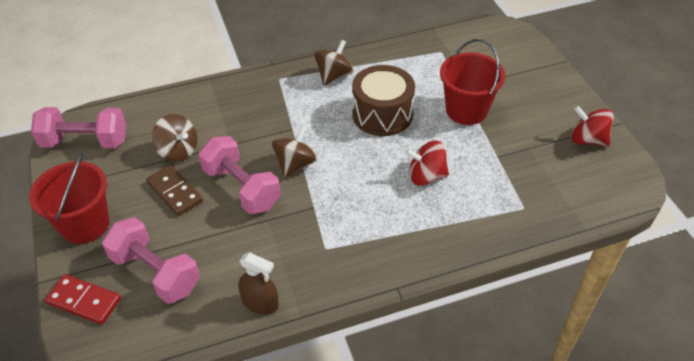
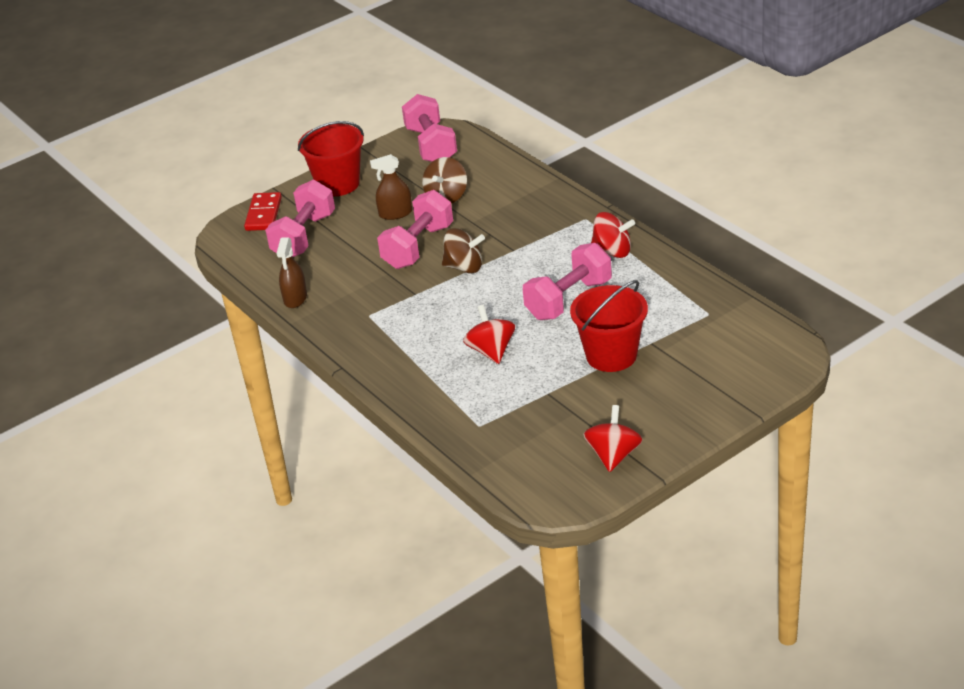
camera: 75 degrees right, 10 degrees down
brown domino [146,165,203,216] -> brown spray bottle [370,154,412,220]
brown spinning top [314,40,354,86] -> red spinning top [591,212,635,258]
brown drum [352,65,415,136] -> pink dumbbell [523,243,612,320]

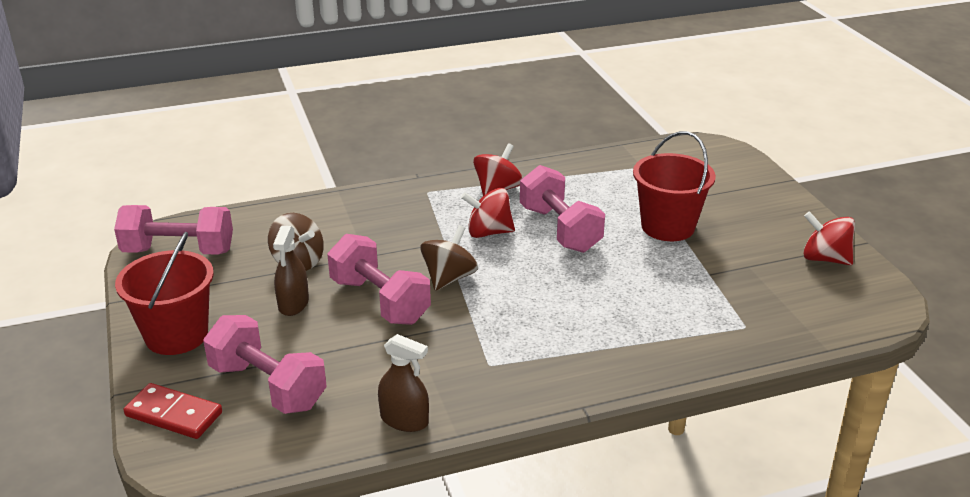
camera: 75 degrees left, 5 degrees down
red spinning top [463,305,515,364] -> red spinning top moved to [461,188,515,238]

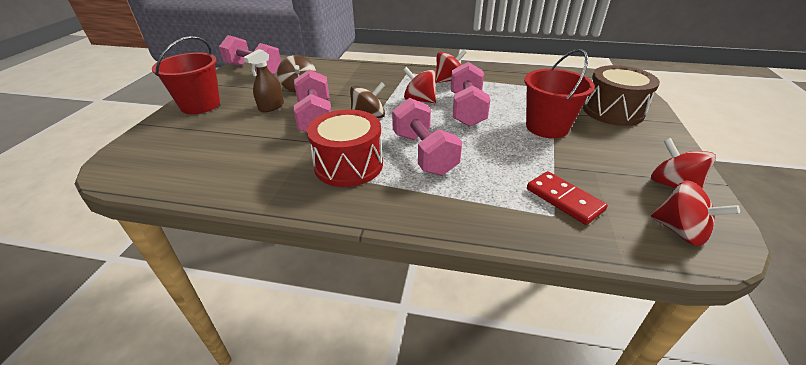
camera: 30 degrees right, 5 degrees up
red domino [124,383,222,439] -> red domino moved to [527,171,608,225]
pink dumbbell [203,315,327,414] -> pink dumbbell moved to [392,98,462,176]
brown spray bottle [378,334,429,432] -> none
none -> red drum [307,109,383,187]
none -> brown drum [583,65,660,126]
none -> red spinning top [651,180,740,246]

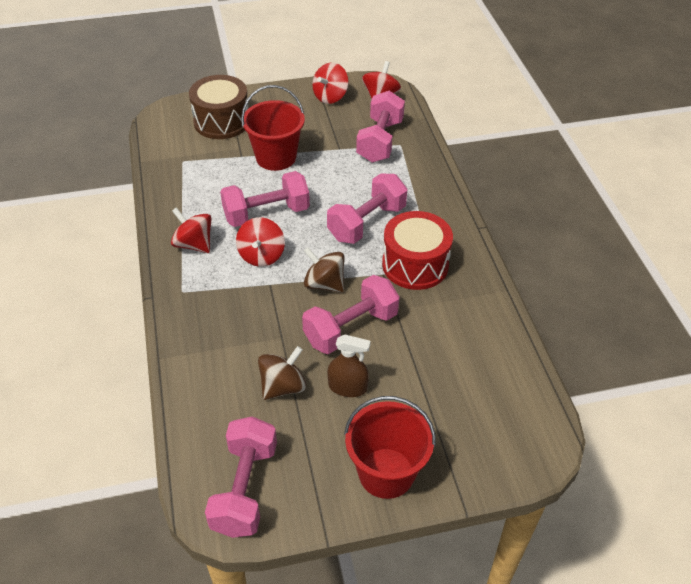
camera: 115 degrees left, 10 degrees up
red domino [527,171,608,225] -> pink dumbbell [356,91,405,163]

